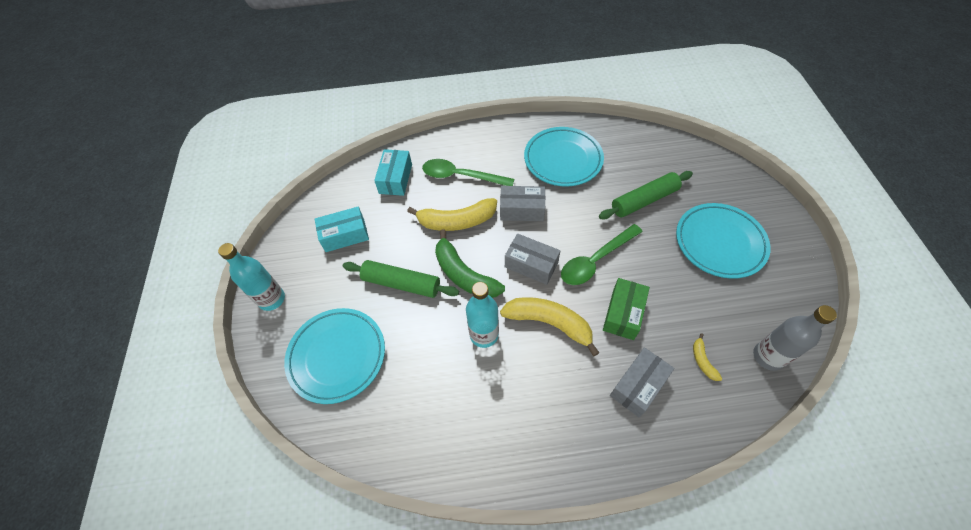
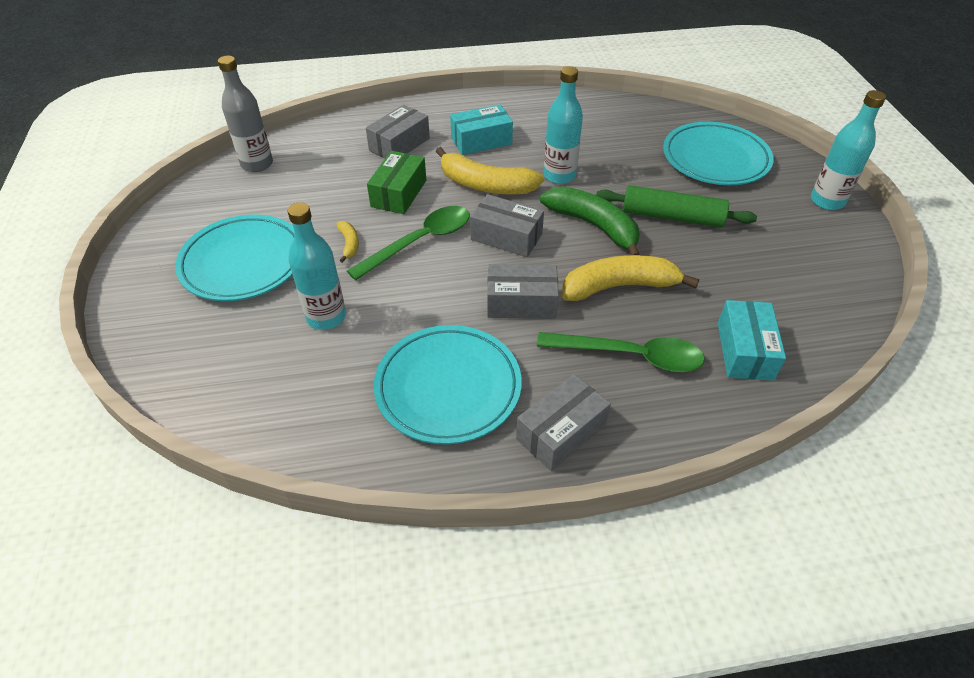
camera: 175 degrees right, 10 degrees down
turquoise box [315,207,369,252] -> turquoise box moved to [450,105,513,155]
green rolling pin [599,171,693,219] -> turquoise bottle [287,202,346,330]
yellow banana [693,333,722,381] -> yellow banana moved to [336,221,359,263]
none -> grey box [516,374,611,471]

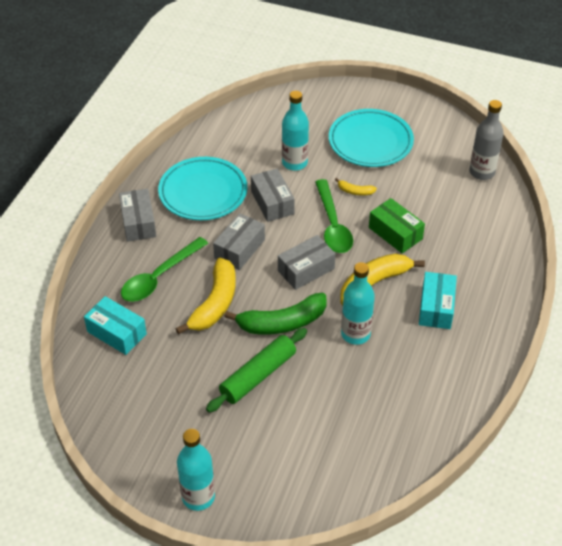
camera: 120 degrees right, 0 degrees up
grey box [366,105,430,158] -> grey box moved to [251,168,295,222]
turquoise plate [663,122,774,185] -> none

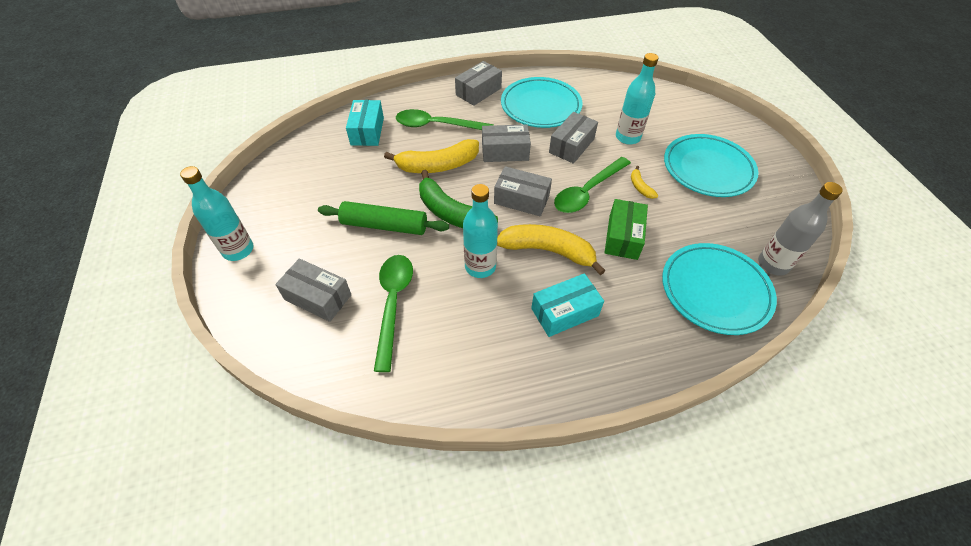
camera: 55 degrees right, 5 degrees up
none -> grey box [275,258,351,322]
none -> green spoon [374,255,413,372]
none -> turquoise plate [662,243,777,335]

